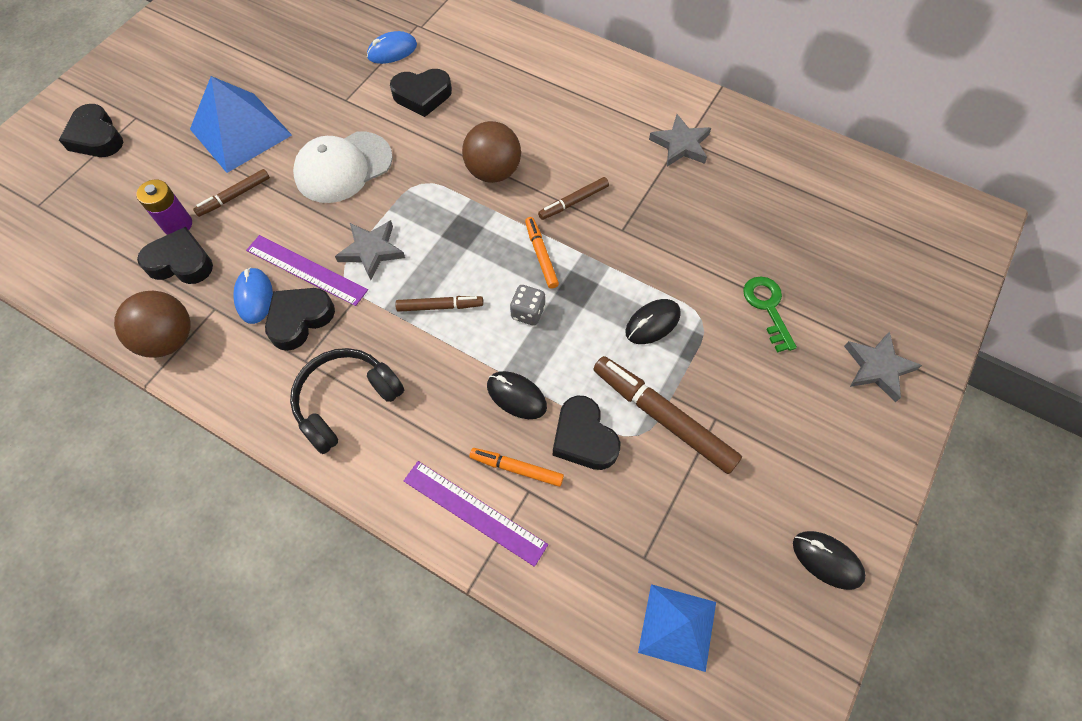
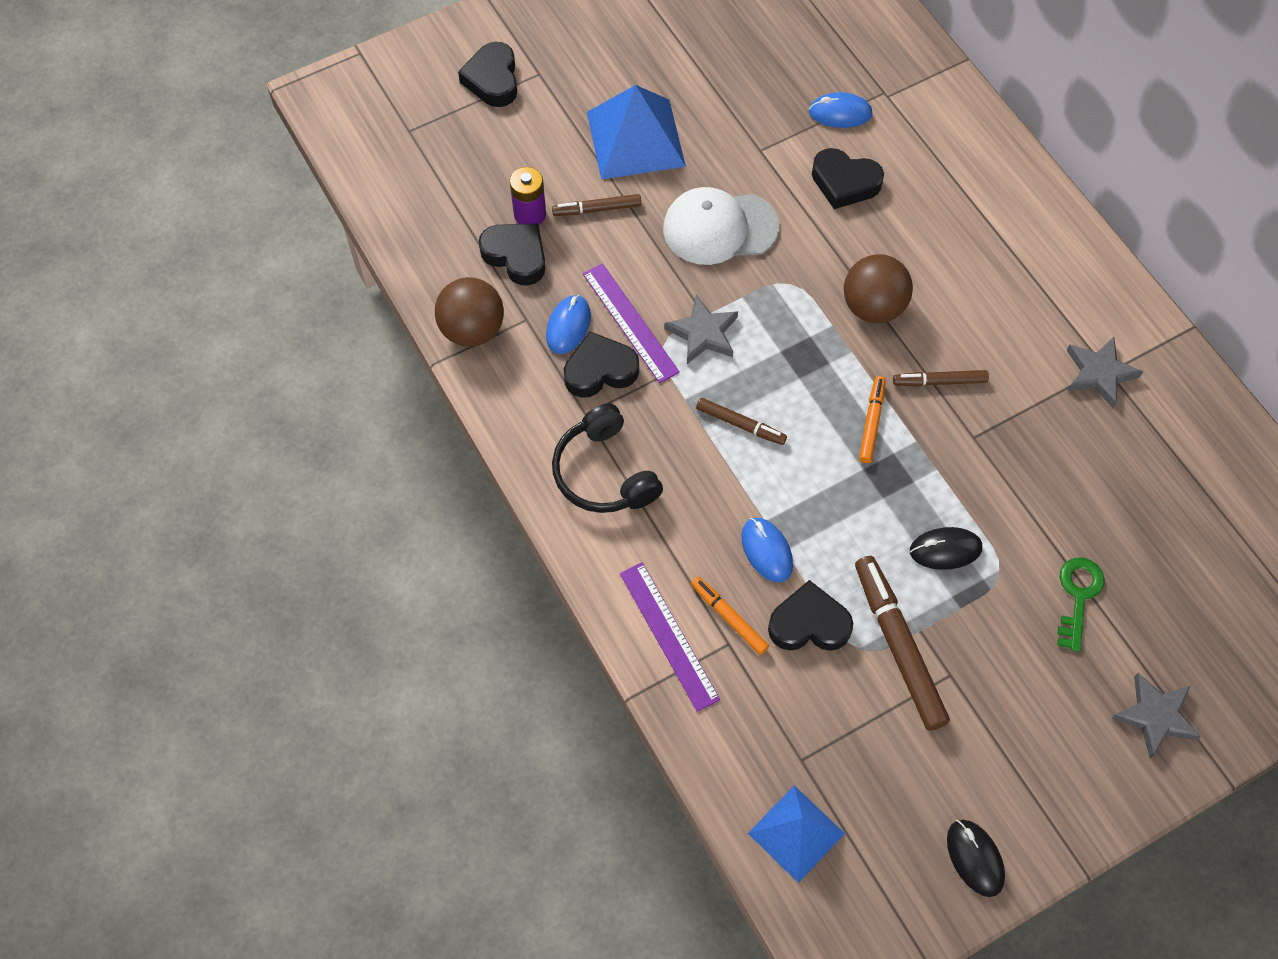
camera: 30 degrees right, 0 degrees up
black headphones [290,348,404,454] -> black headphones turned 105 degrees counterclockwise [552,403,663,513]
black mouse [487,371,547,419] -> blue mouse [741,517,793,582]
grey dice [510,285,545,326] -> none
black heart [553,396,621,470] -> black heart turned 90 degrees clockwise [768,580,853,651]

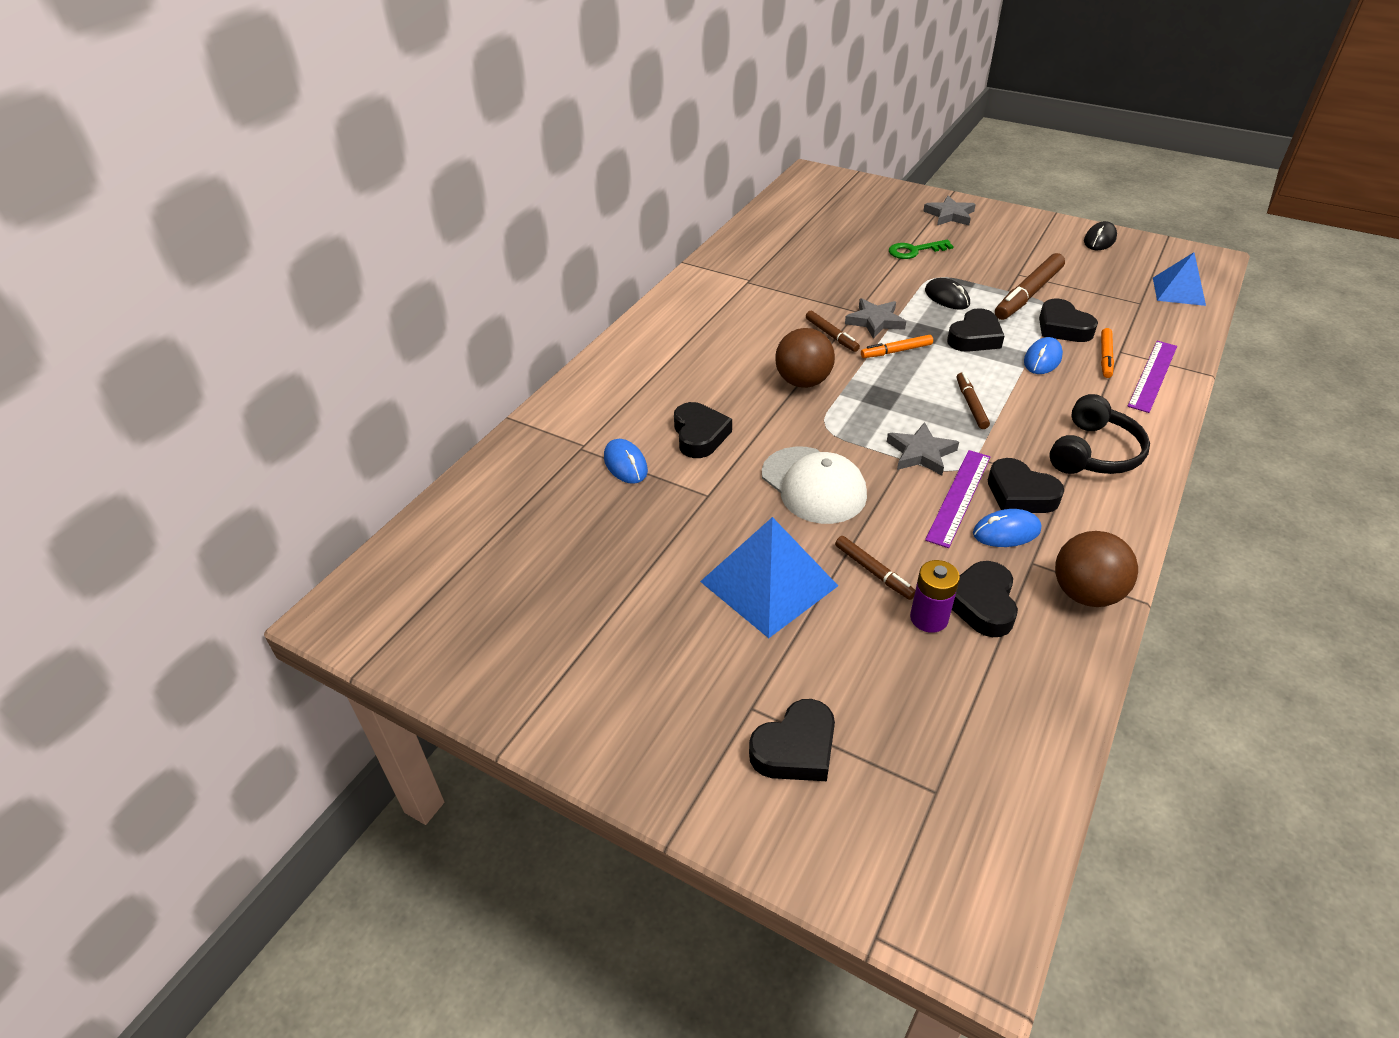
camera: 120 degrees left, 20 degrees down
grey star [1067,337,1143,408] -> grey star moved to [845,298,906,339]
none -> black heart [947,308,1004,352]

